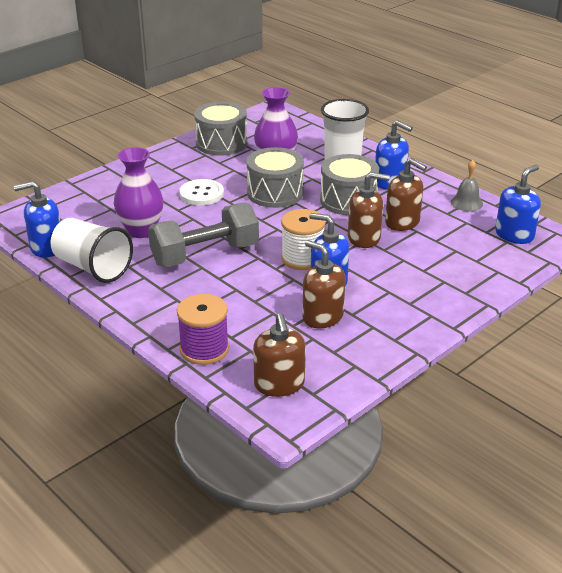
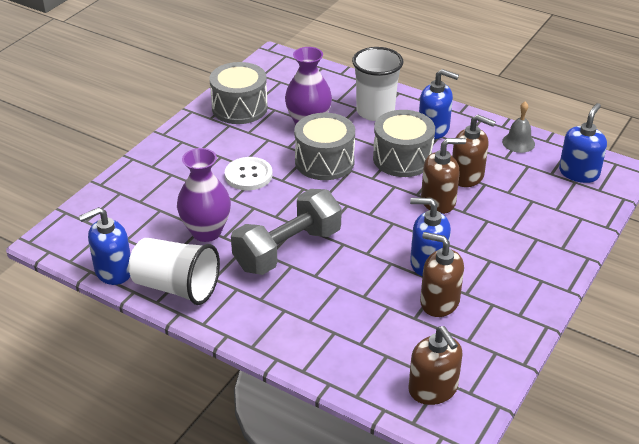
camera: 15 degrees left, 5 degrees up
purple spool [177,294,229,365] -> none
white spool [281,209,326,270] -> none

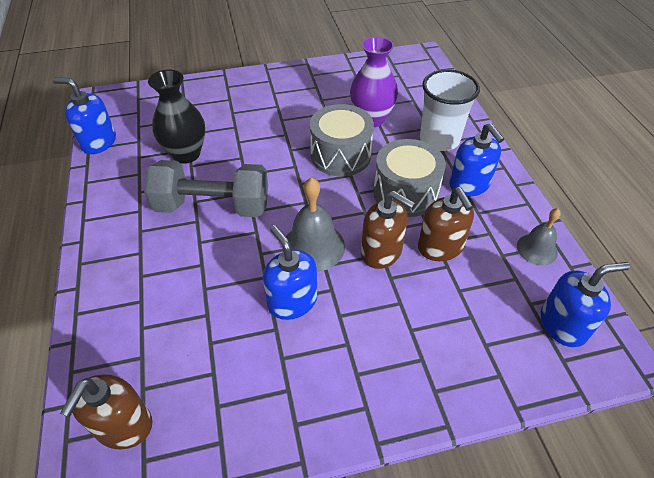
camera: 45 degrees right, 10 degrees up
white cup [129,238,220,305] -> none
purple vase [177,148,231,242] -> black vase [148,70,205,164]
grey drum [210,62,268,124] -> none
white button [225,157,272,190] -> none
brown soap dispenser [420,232,464,317] -> none
none -> grey bell [282,177,345,272]

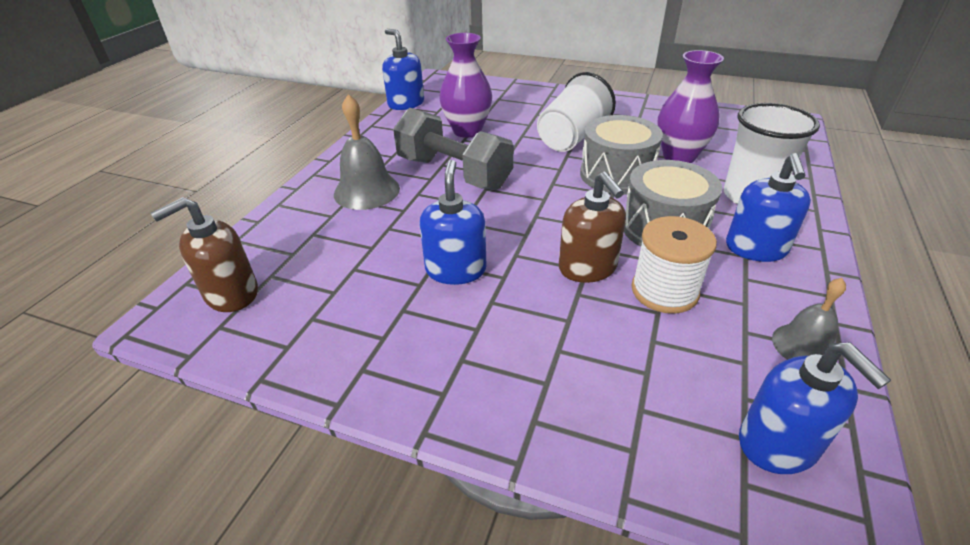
camera: 35 degrees right, 10 degrees down
black vase [148,70,205,164] -> purple vase [439,33,492,138]
grey bell [282,177,345,272] -> grey bell moved to [334,94,400,210]
brown soap dispenser [418,187,474,261] -> white spool [631,216,717,314]
blue soap dispenser [541,262,630,347] -> blue soap dispenser turned 45 degrees clockwise [739,343,891,474]
none -> white cup [537,72,616,152]

